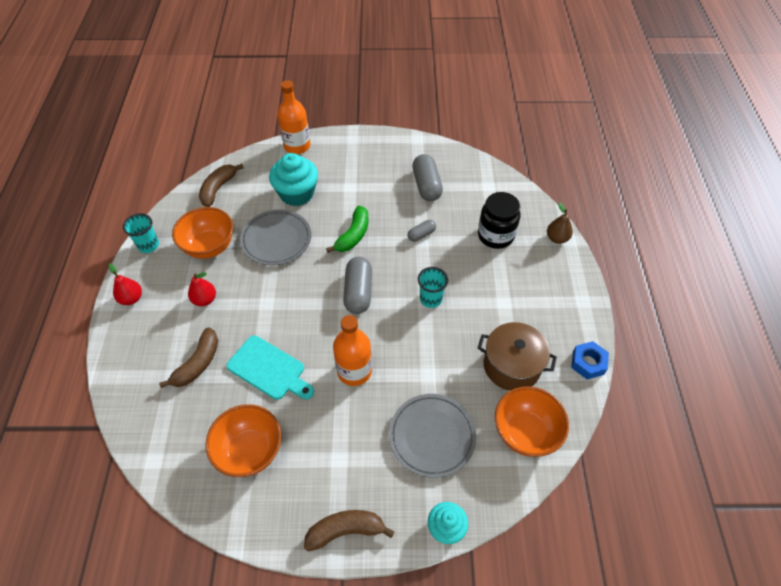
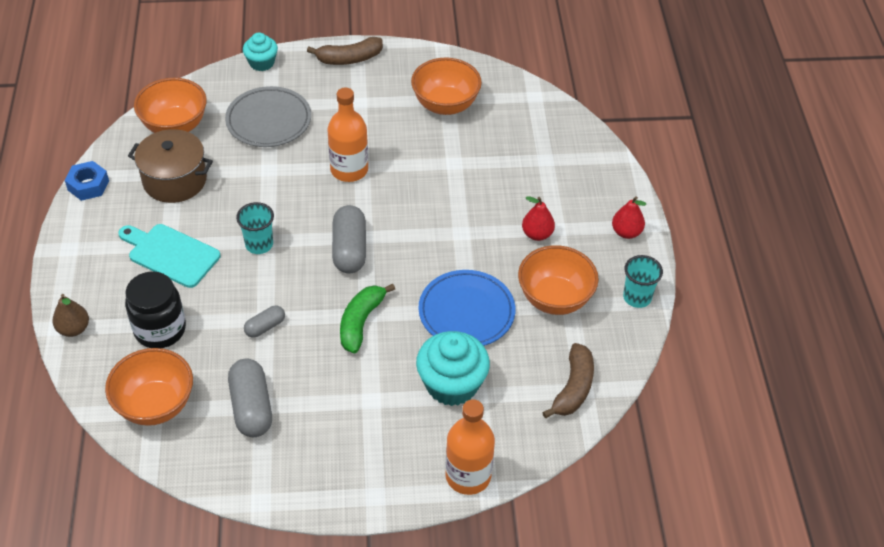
camera: 175 degrees right, 5 degrees down
brown banana [159,327,218,388] -> none
turquoise cutting board [226,335,314,400] -> turquoise cutting board moved to [118,224,220,288]
grey plate [240,210,311,265] -> blue plate [418,270,515,346]
none -> orange bowl [105,348,193,426]

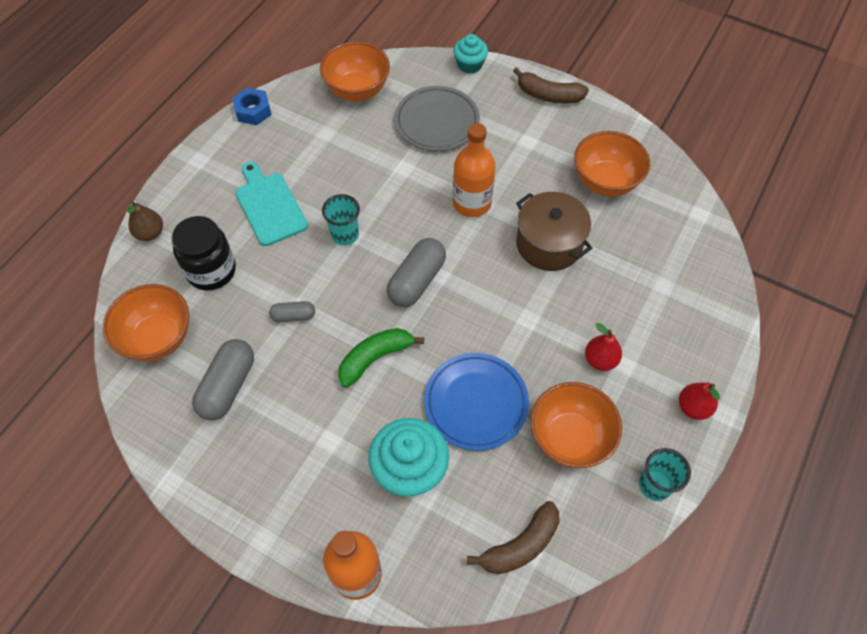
camera: 35 degrees right, 10 degrees up
brown pot [128,129,213,203] -> brown pot moved to [516,192,592,271]

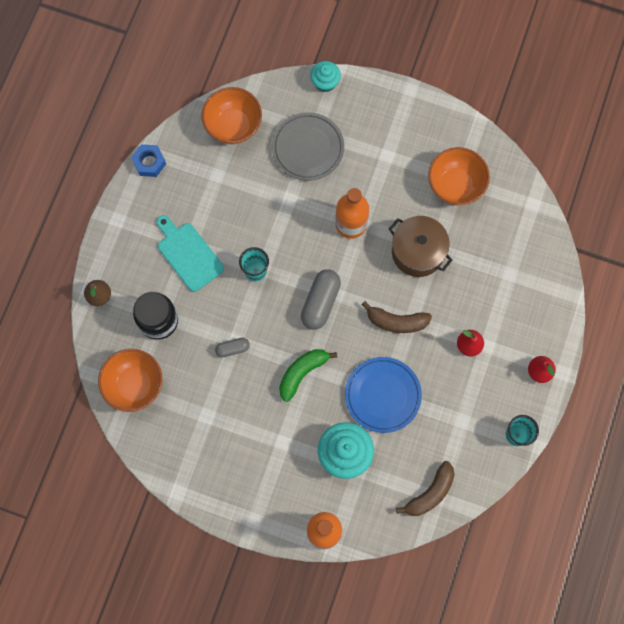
camera: 10 degrees left, 15 degrees up
grey capsule [192,339,254,420] -> none
brown banana [513,67,589,103] -> brown banana moved to [361,301,432,333]
orange bowl [531,382,622,468] -> none

